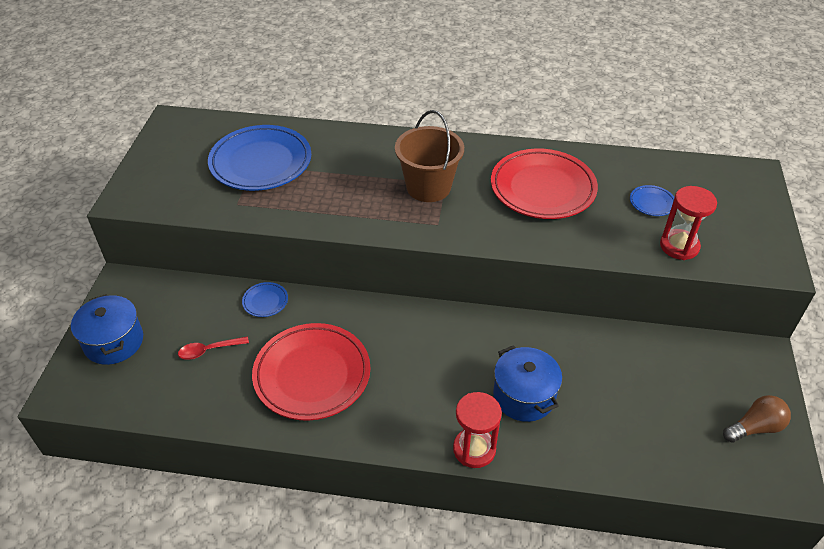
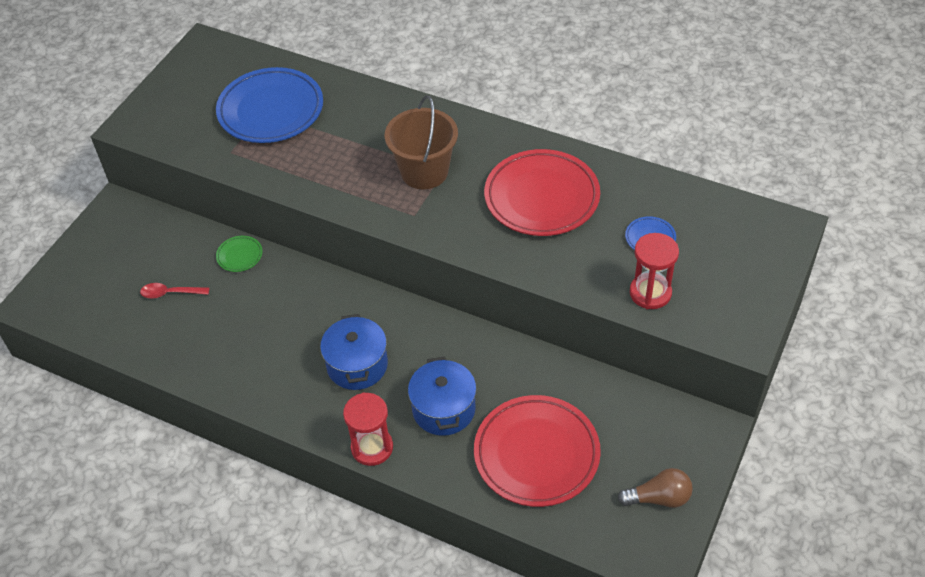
camera: 20 degrees right, 5 degrees up
blue pot [71,294,143,365] -> blue pot moved to [320,314,388,390]
blue plate [242,282,288,317] -> green plate [216,236,262,272]
red plate [252,323,370,421] -> red plate moved to [474,395,601,507]

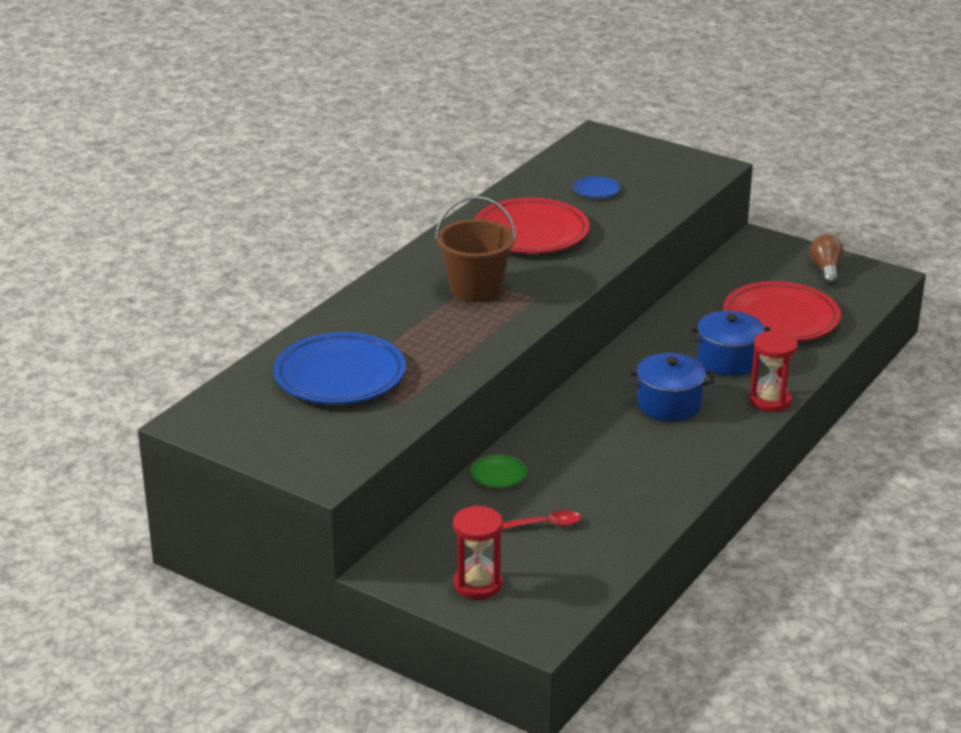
camera: 85 degrees left, 20 degrees down
red spoon [140,283,209,298] -> red spoon turned 105 degrees counterclockwise [502,510,581,530]
red hourglass [630,233,679,309] -> red hourglass moved to [453,505,503,599]

